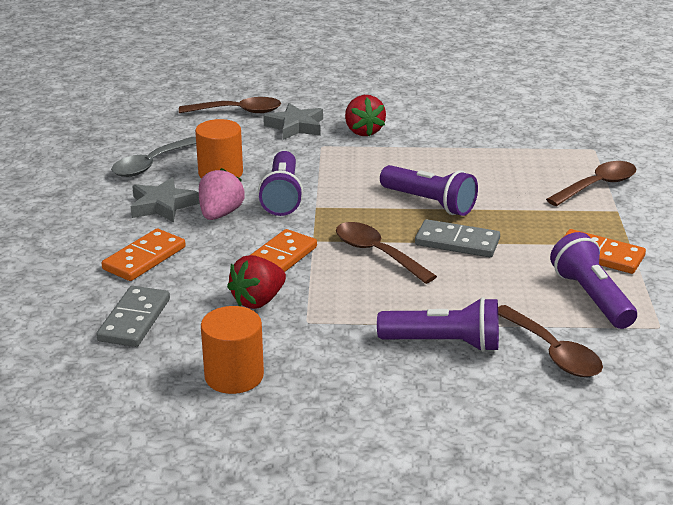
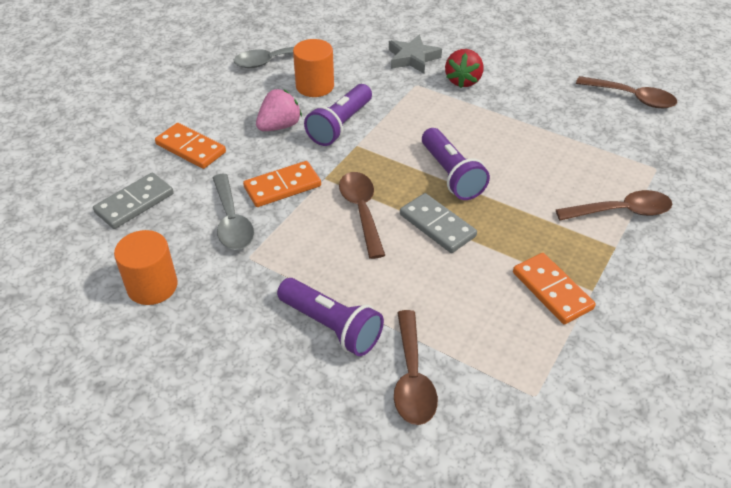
camera: 30 degrees right, 15 degrees up
orange domino [101,228,185,281] -> orange domino turned 60 degrees clockwise [155,123,226,169]
grey star [131,177,199,222] -> none
brown spoon [179,97,281,113] -> brown spoon moved to [576,76,677,108]
red strawberry [227,255,286,309] -> grey spoon [213,174,254,250]
purple flashlight [550,232,637,329] -> none

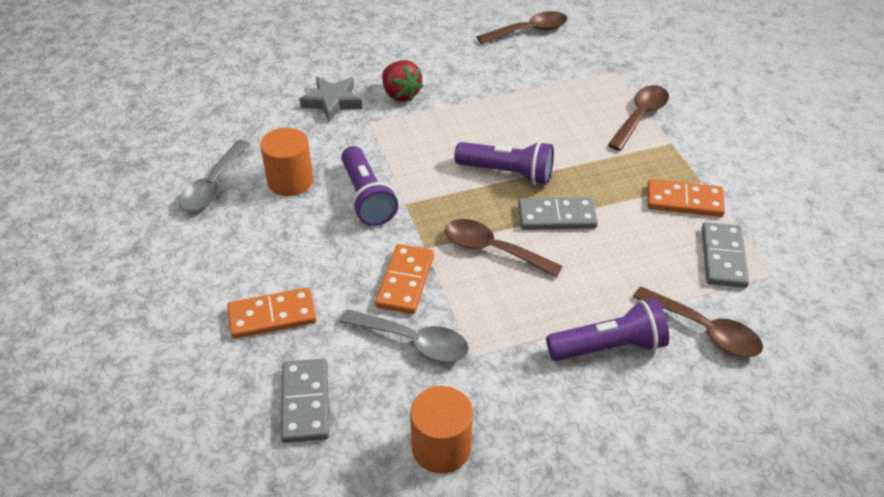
camera: 50 degrees left, 0 degrees up
pink strawberry [256,89,302,131] -> none
none -> grey domino [702,222,749,288]

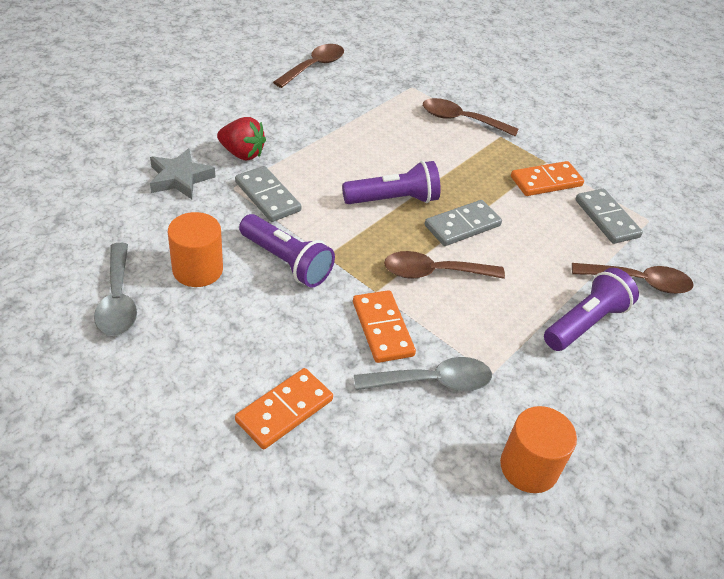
camera: 35 degrees left, 0 degrees up
grey domino [281,358,329,443] -> grey domino moved to [235,166,301,222]
brown spoon [608,85,669,151] -> brown spoon turned 75 degrees counterclockwise [423,98,518,137]

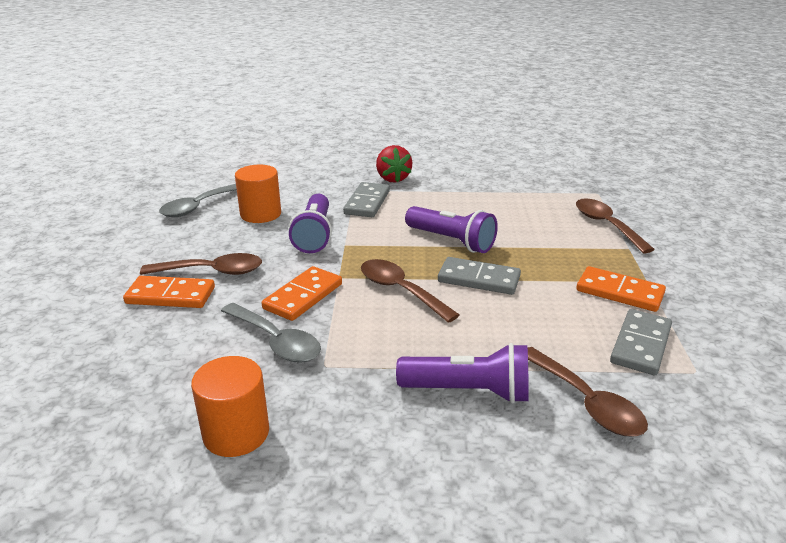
camera: 55 degrees right, 15 degrees down
grey star [150,148,215,199] -> none
brown spoon [273,44,344,88] -> brown spoon moved to [140,253,262,275]

